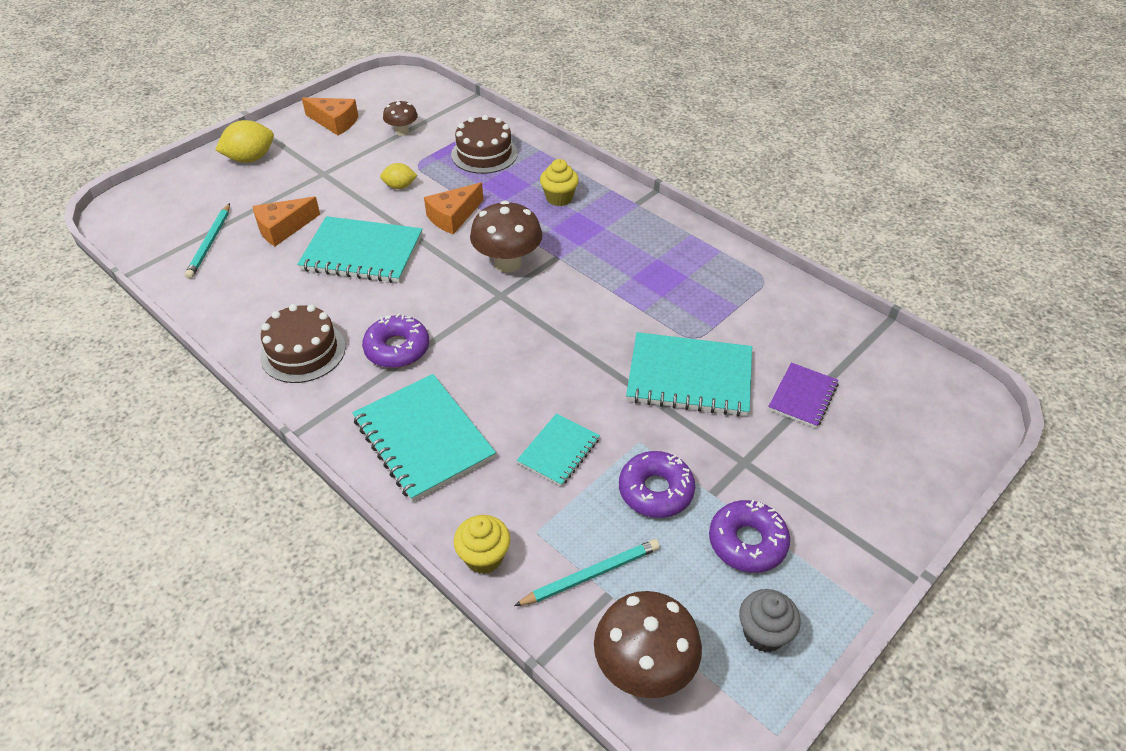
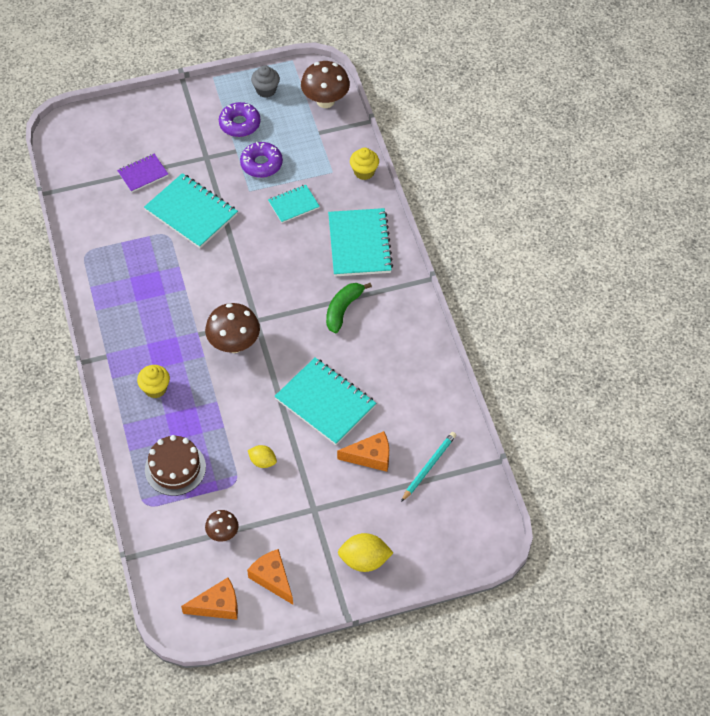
camera: 150 degrees left, 10 degrees up
brown cake [260,304,346,383] -> none
purple donut [362,314,429,368] -> green banana [326,283,372,333]
orange cheese [424,183,483,234] -> orange cheese moved to [181,578,238,620]
turquoise pencil [514,539,660,606] -> none

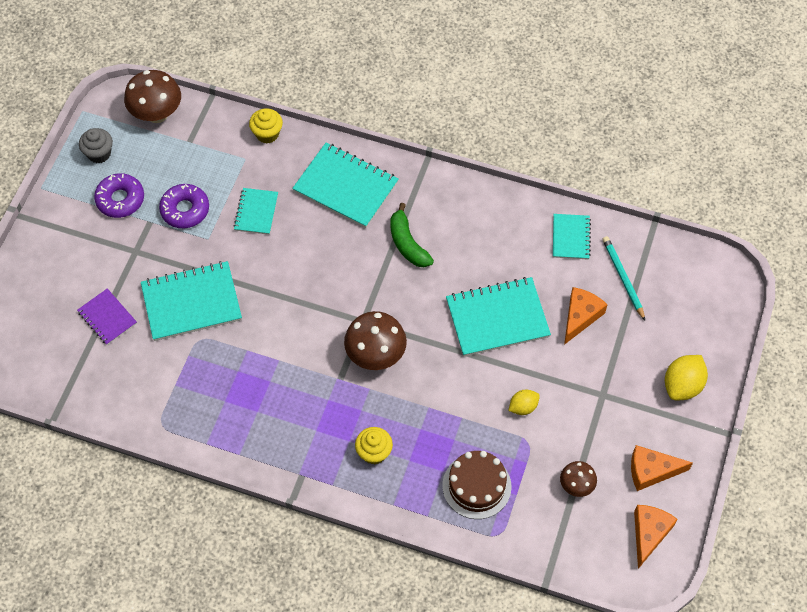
camera: 55 degrees left, 5 degrees up
purple notebook [117,154,168,193] -> purple notebook turned 45 degrees counterclockwise [77,288,137,345]
none -> turquoise notebook [553,214,591,260]

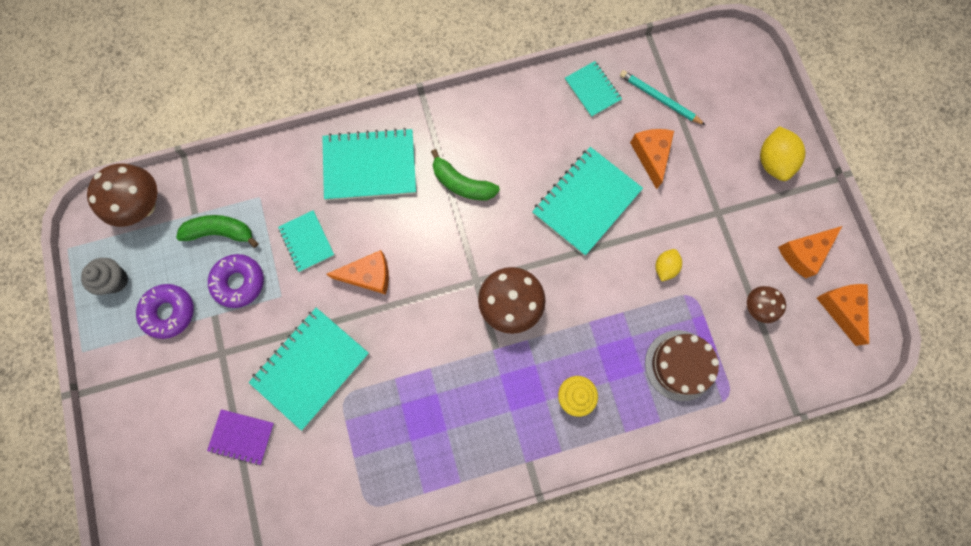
camera: 35 degrees left, 15 degrees up
yellow cupcake [249,108,283,144] -> none
none -> green banana [176,215,258,248]
none -> orange cheese [326,250,389,294]

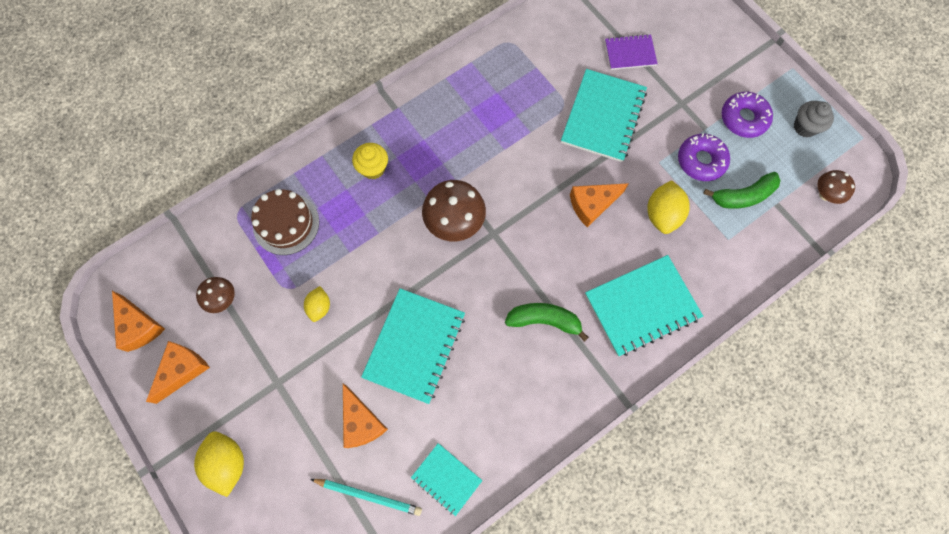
camera: 160 degrees right, 5 degrees down
brown mushroom [87,164,157,227] -> brown mushroom [817,170,855,204], size x0.57
turquoise notebook [278,210,335,272] -> yellow lemon [647,180,690,234]

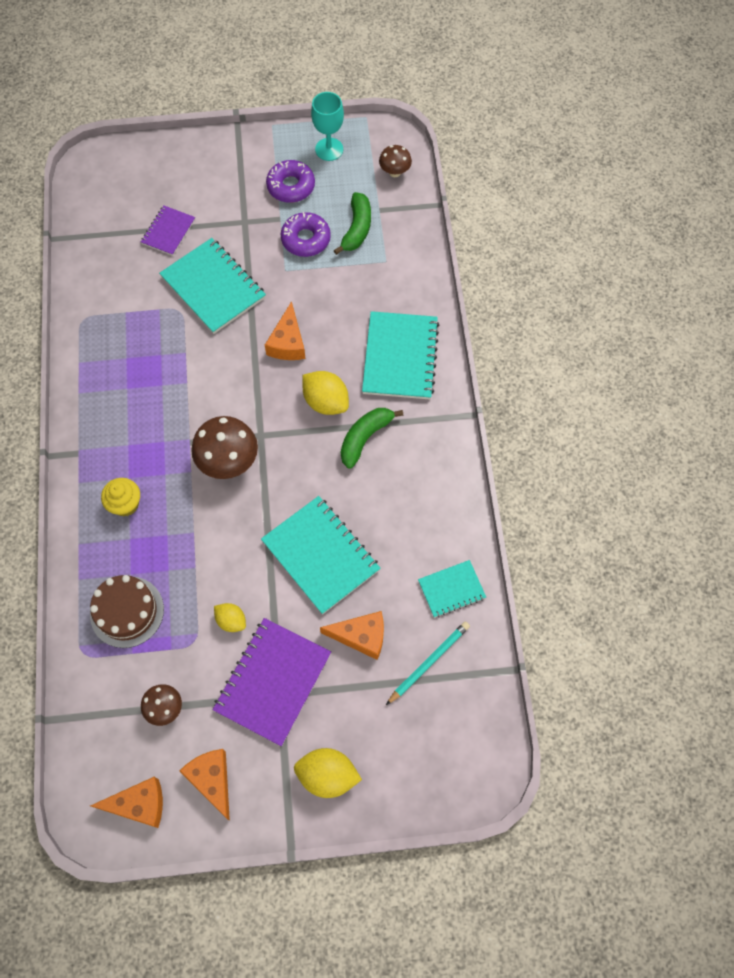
camera: 60 degrees left, 5 degrees down
yellow lemon [647,180,690,234] -> yellow lemon moved to [302,371,349,415]
grey cupcake [794,101,834,138] -> turquoise goblet [311,92,344,161]
none -> purple notebook [213,618,331,746]

